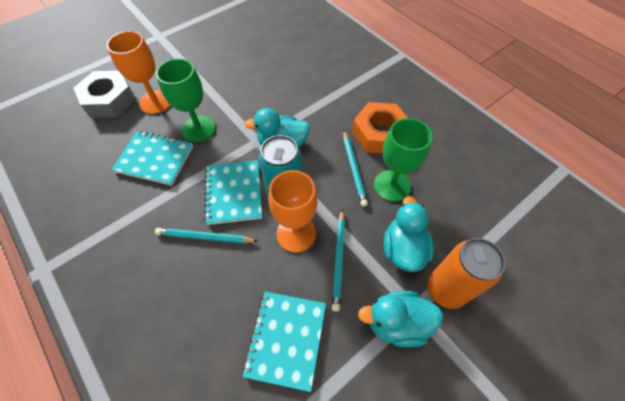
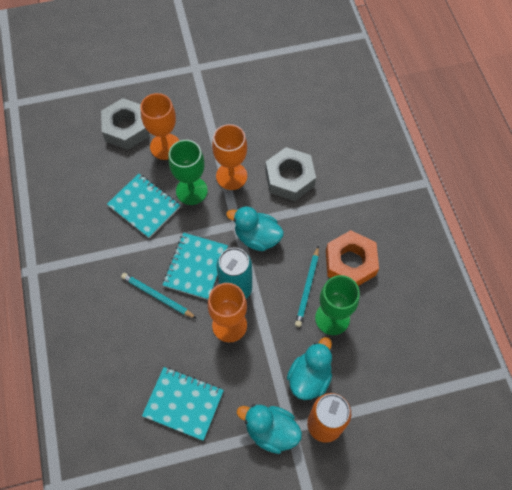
camera: 25 degrees right, 5 degrees up
turquoise notebook [242,292,326,392] -> turquoise notebook turned 75 degrees clockwise [142,367,224,441]
turquoise pencil [332,210,345,312] -> none
none -> orange goblet [212,124,247,190]
none -> grey nut [265,147,316,201]

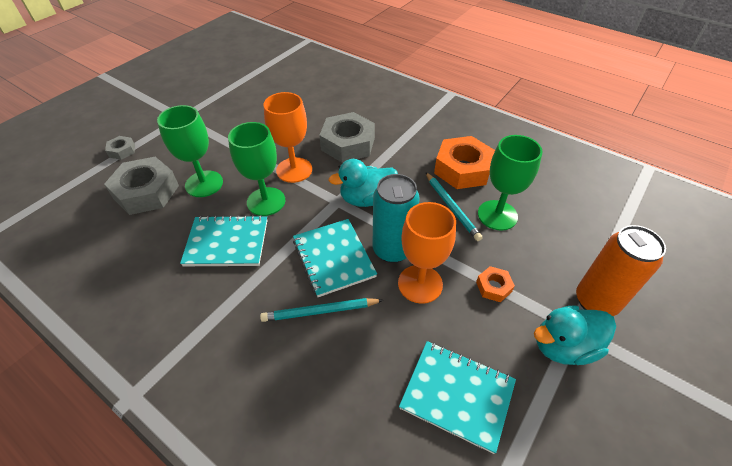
camera: 40 degrees left, 15 degrees down
orange goblet [140,93,180,160] -> green goblet [157,105,223,197]
turquoise notebook [142,367,224,441] -> turquoise notebook turned 45 degrees clockwise [399,341,516,454]
turquoise duck [287,337,332,400] -> none
none -> grey nut [105,136,135,160]
none -> orange nut [476,266,515,302]

